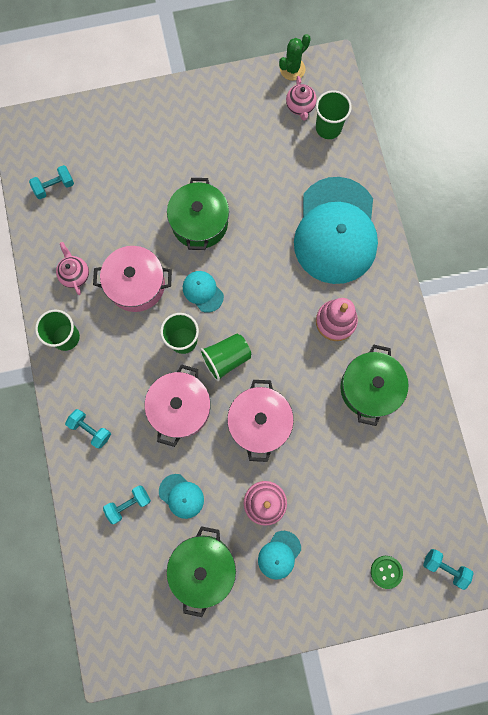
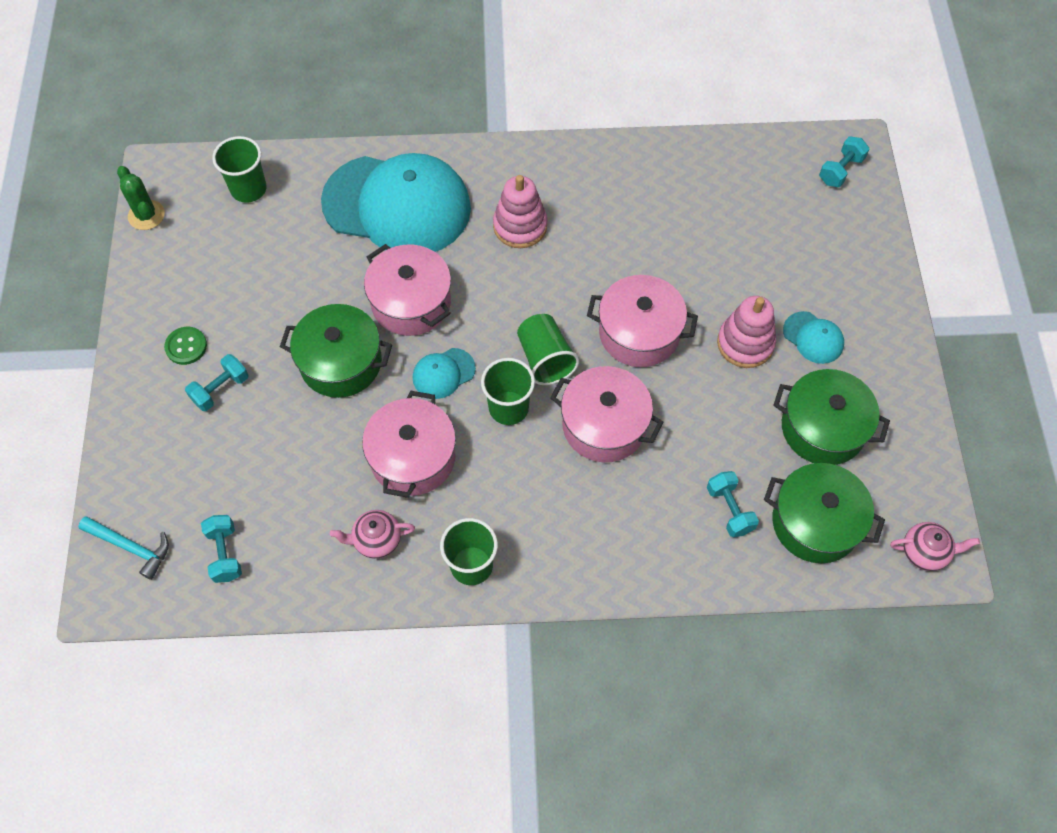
camera: 80 degrees left, 15 degrees down
turquoise dumbbell [65,409,111,448] -> turquoise dumbbell moved to [185,354,248,411]
turquoise cap [159,474,204,519] -> none
pink teapot [286,76,317,121] -> pink teapot moved to [890,522,980,571]
green pot [340,344,408,426] -> green pot moved to [764,463,885,563]
green button [371,556,403,589] -> green button moved to [164,327,207,365]
none -> turquoise hammer [78,516,169,580]
none -> pink pot [364,244,451,336]

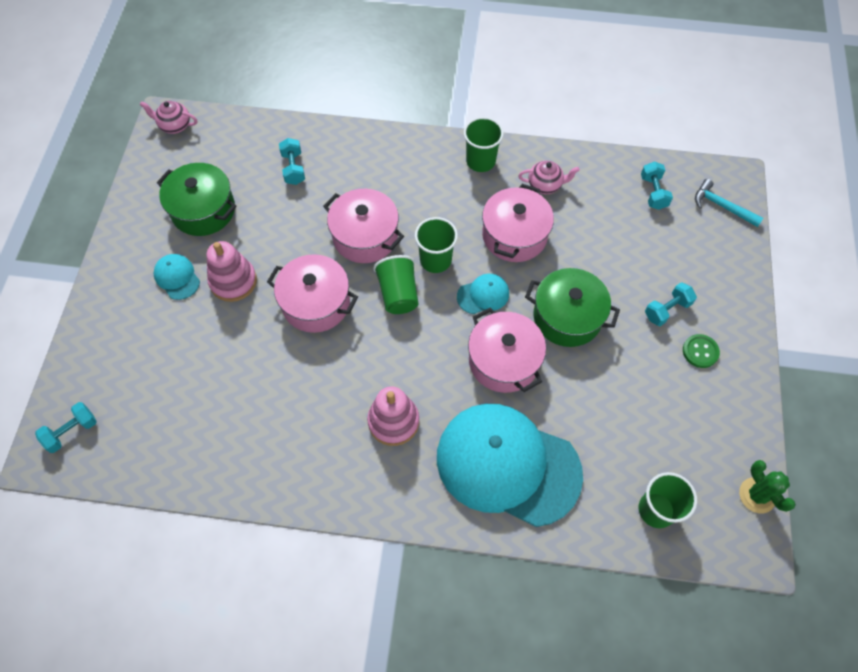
camera: 170 degrees left, 0 degrees up
green pot [764,463,885,563] -> none

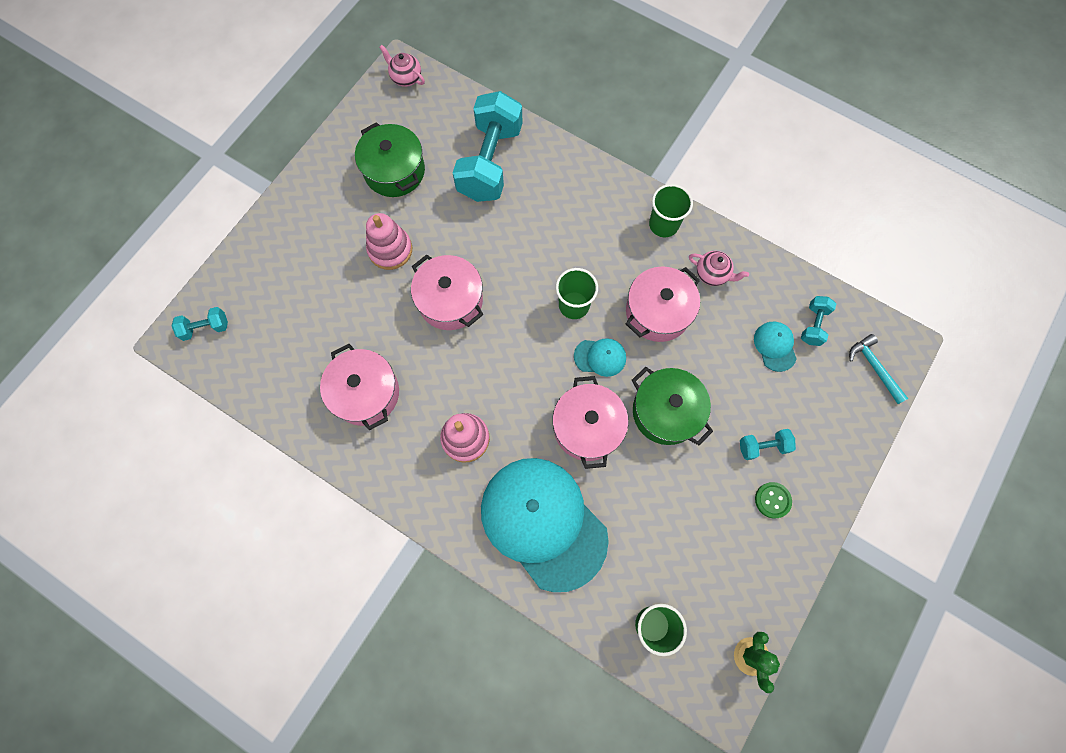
camera: 25 degrees right, 10 degrees up
turquoise cap [153,254,200,300] -> turquoise cap moved to [754,322,797,372]
turquoise dumbbell [279,138,305,185] -> turquoise dumbbell [453,91,522,202], size x2.27
pink pot [323,189,404,263] -> pink pot moved to [320,344,399,430]
green cup [373,255,418,314] -> none

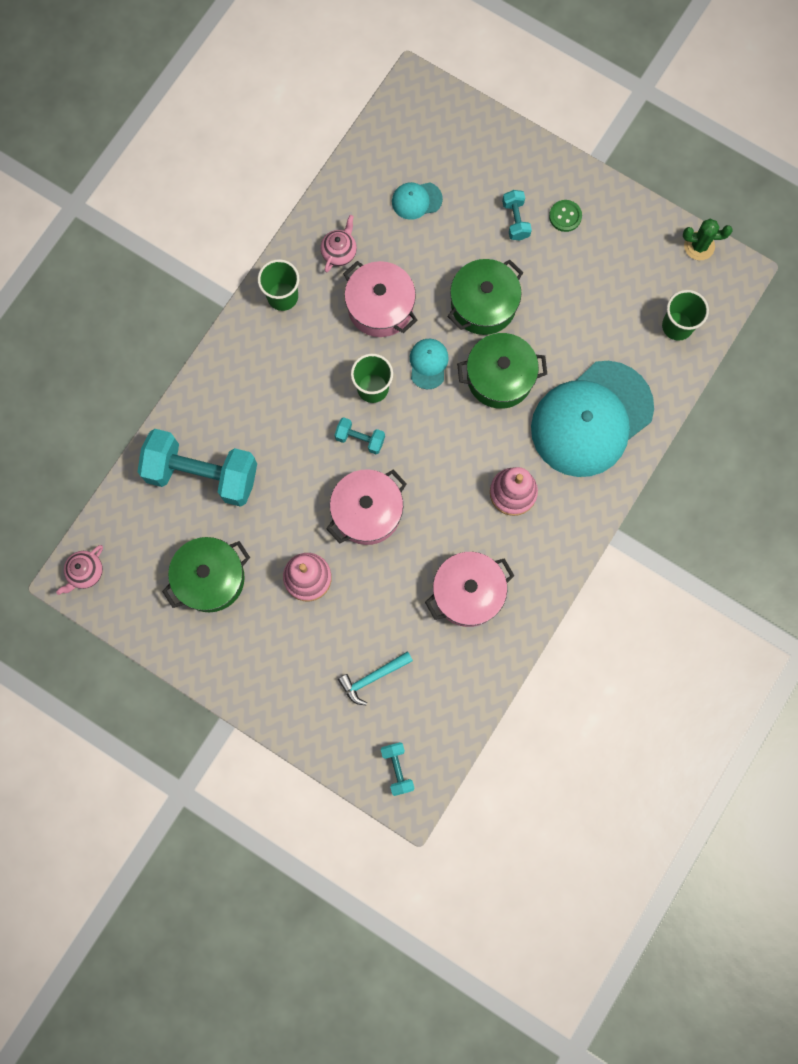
camera: 90 degrees left, 5 degrees up
pink pot [552,376,628,469] -> green pot [457,333,547,409]
turquoise dumbbell [801,296,836,346] -> turquoise dumbbell moved to [335,417,385,454]
turquoise hammer [849,334,908,404] -> turquoise hammer moved to [338,651,413,705]

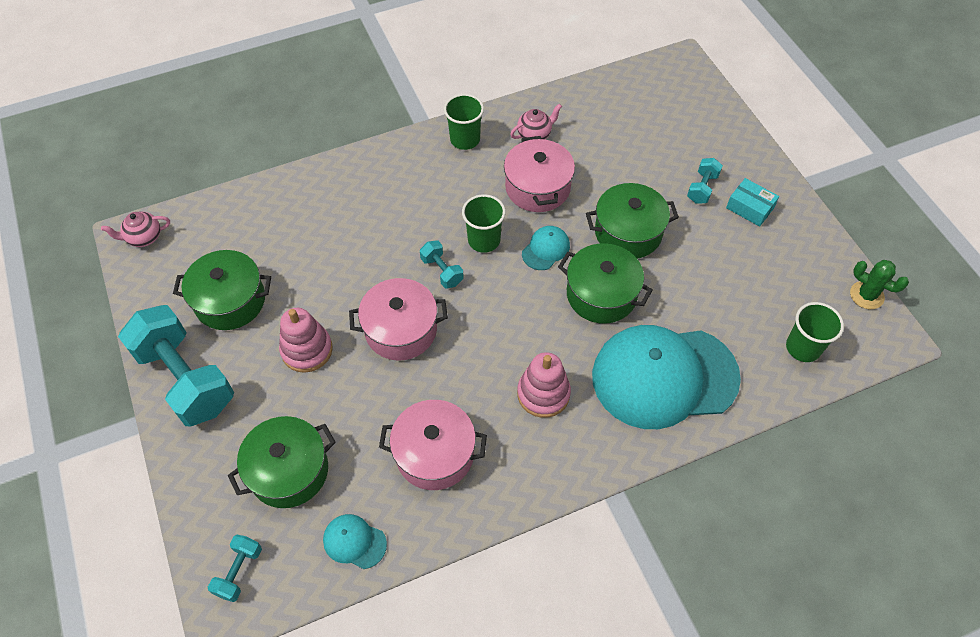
camera: 35 degrees right, 20 degrees down
turquoise dumbbell [138,429,257,507] -> turquoise dumbbell moved to [118,305,234,426]
turquoise hammer [338,651,413,705] -> green pot [228,416,336,508]
turquoise cap [392,182,443,220] -> turquoise cap moved to [323,514,387,569]
green button [549,200,582,232] -> turquoise box [726,178,779,227]

